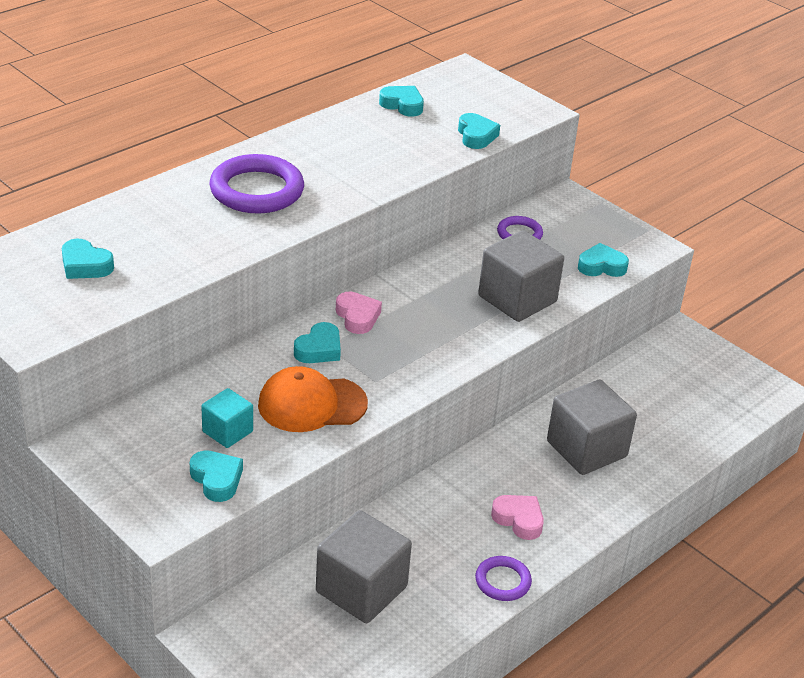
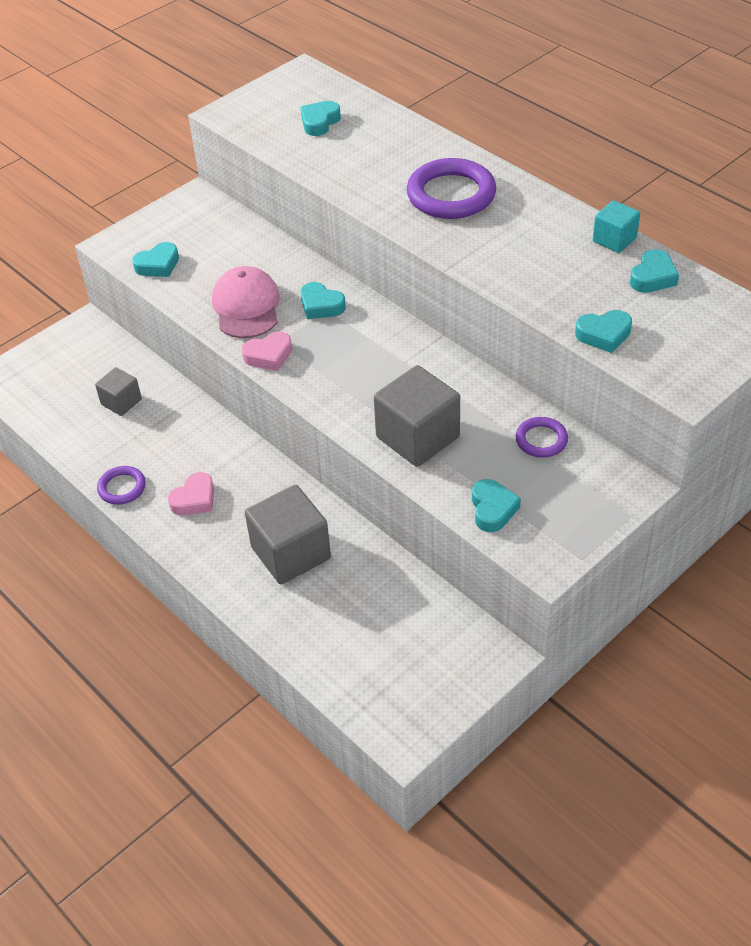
camera: 95 degrees right, 10 degrees up
turquoise cube [201,388,253,448] -> turquoise cube moved to [593,200,640,253]
orange cap [258,366,368,432] -> pink cap [212,266,280,338]
grey cube [316,510,412,623] -> grey cube [95,367,142,416], size x0.56
pink heart [336,292,382,334] -> pink heart moved to [241,331,292,371]

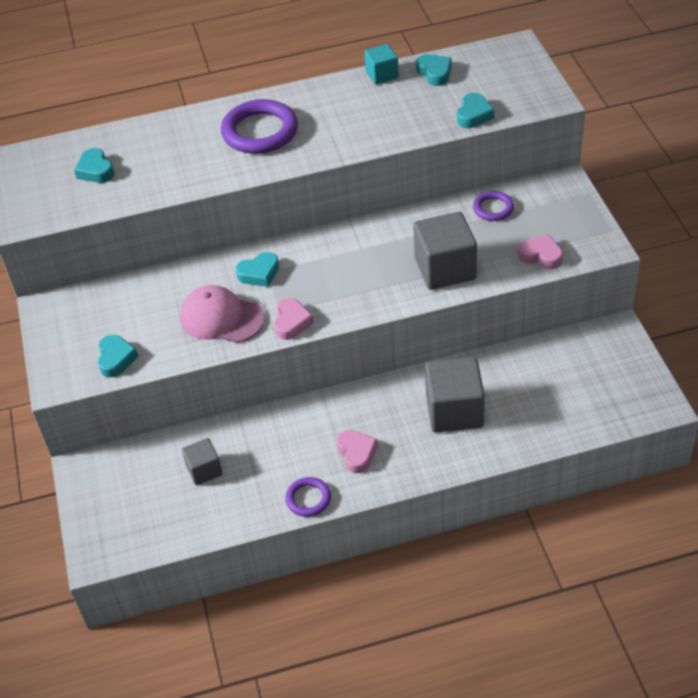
camera: 60 degrees left, 0 degrees up
turquoise heart [472,479,521,532] -> pink heart [518,234,563,269]

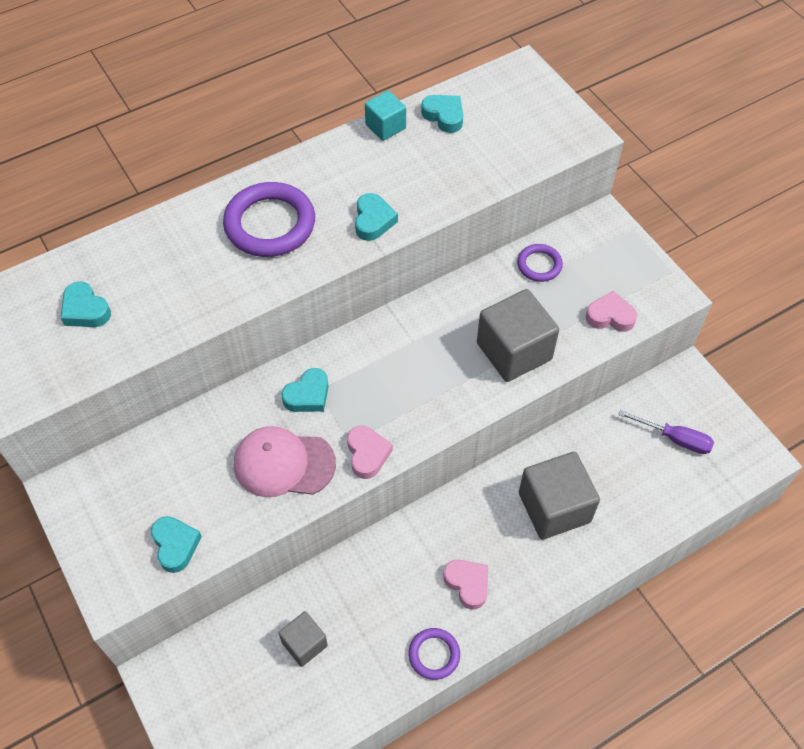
camera: 20 degrees left, 10 degrees up
turquoise heart [457,93,494,128] -> turquoise heart moved to [355,193,398,241]
none -> purple screwdriver [618,410,714,454]

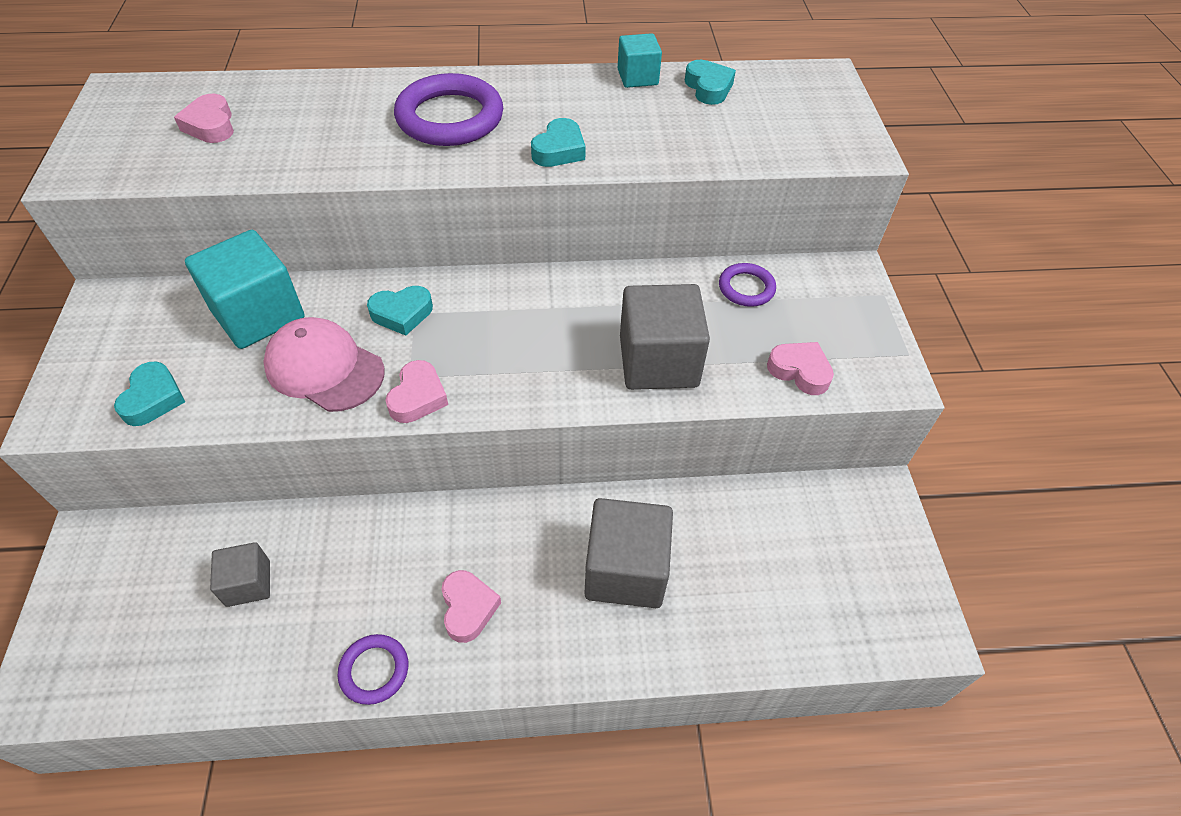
camera: 25 degrees right, 5 degrees down
turquoise heart [61,281,111,327] -> pink heart [174,94,234,143]
purple screwdriver [618,410,714,454] -> none
none -> turquoise cube [185,230,304,349]

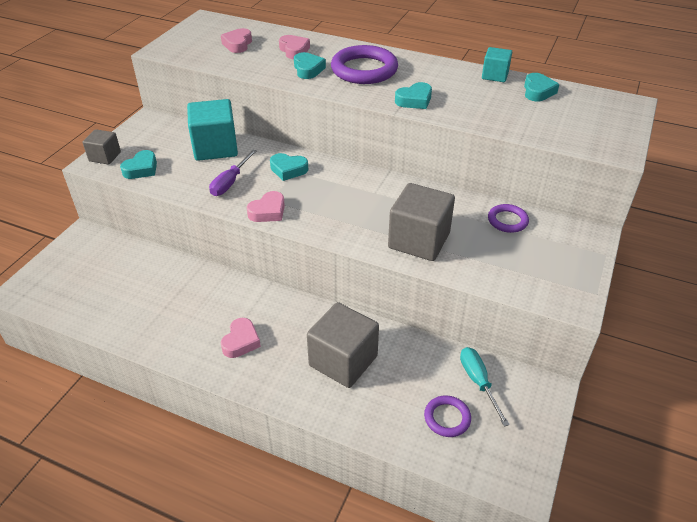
camera: 30 degrees right, 10 degrees down
grey cube [210,542,270,607] -> grey cube moved to [83,129,121,165]
pink cap [263,317,385,412] -> purple screwdriver [209,150,257,196]
purple ring [338,634,408,705] -> purple ring moved to [424,396,471,437]
pink heart [767,342,834,395] -> pink heart moved to [279,35,310,59]
none -> turquoise heart [294,52,326,79]
none -> turquoise screwdriver [460,347,510,426]

